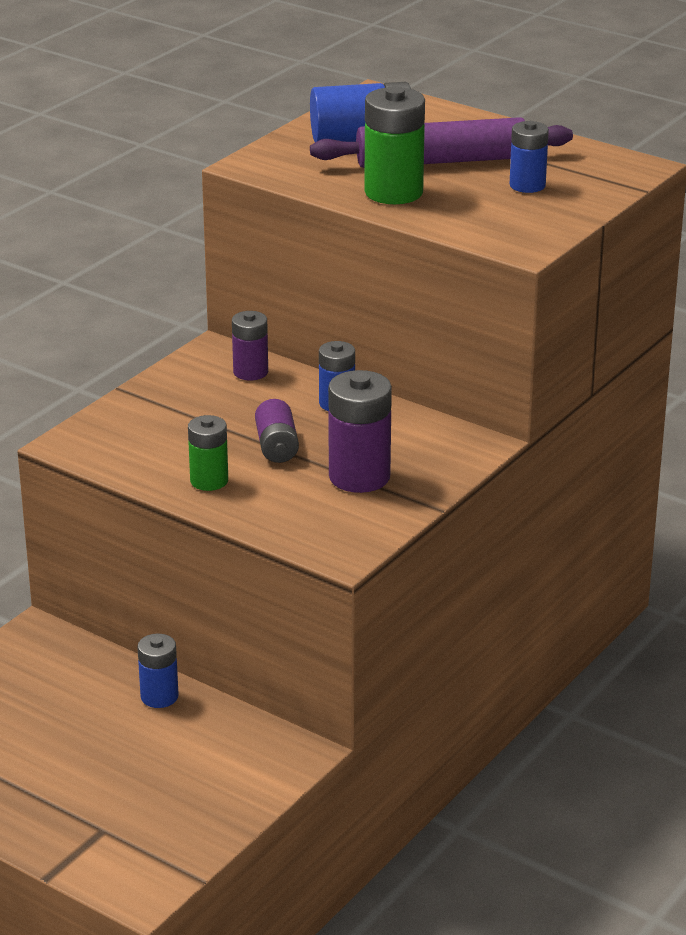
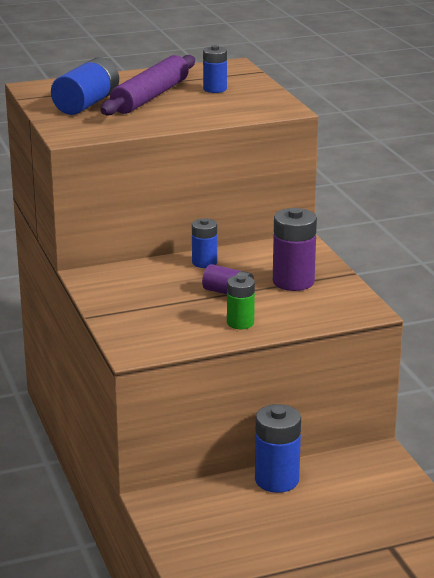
camera: 55 degrees left, 5 degrees down
blue battery [137,634,179,708] -> blue battery [255,404,301,493], size x1.62
purple battery [232,311,268,380] -> none
green battery [364,86,425,204] -> none

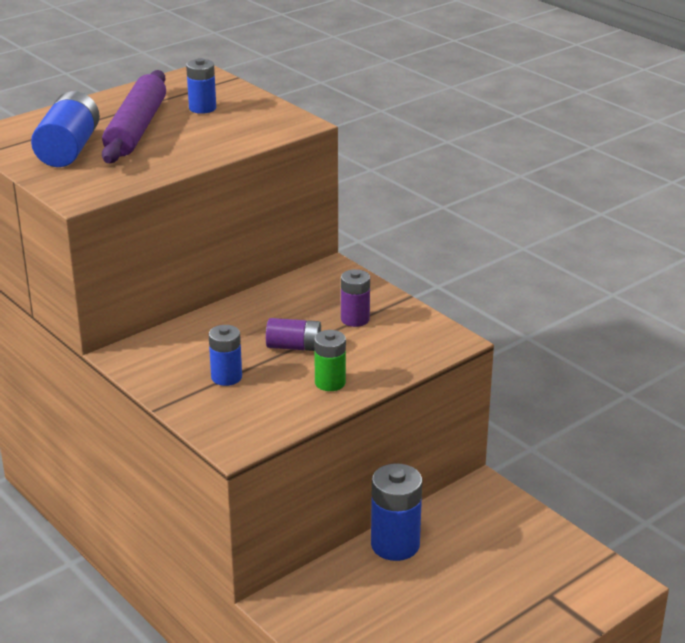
camera: 20 degrees left, 5 degrees up
blue battery [192,218,217,268] -> blue battery moved to [209,325,242,386]
purple battery [273,208,317,291] -> purple battery [341,269,370,327], size x0.62

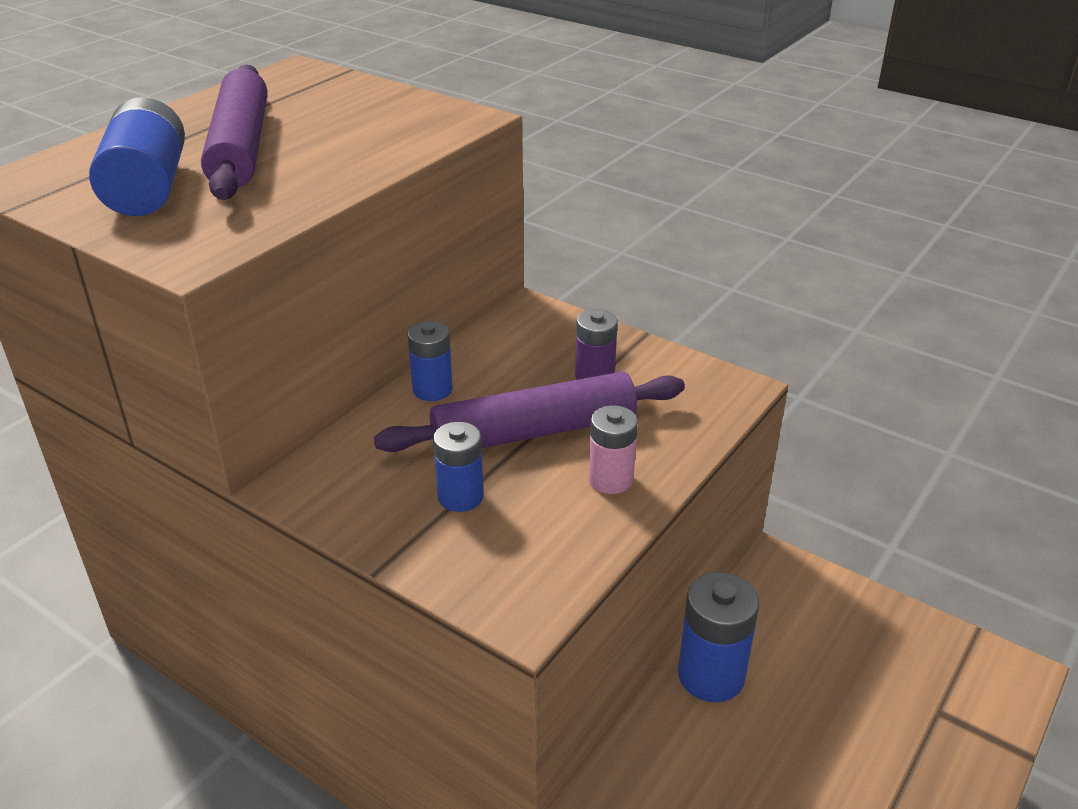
camera: 15 degrees left, 5 degrees up
blue battery [186,58,216,114] -> blue battery moved to [408,321,453,401]
purple battery [266,318,321,351] -> purple rolling pin [374,372,685,452]
green battery [314,330,346,391] -> pink battery [589,405,638,494]

